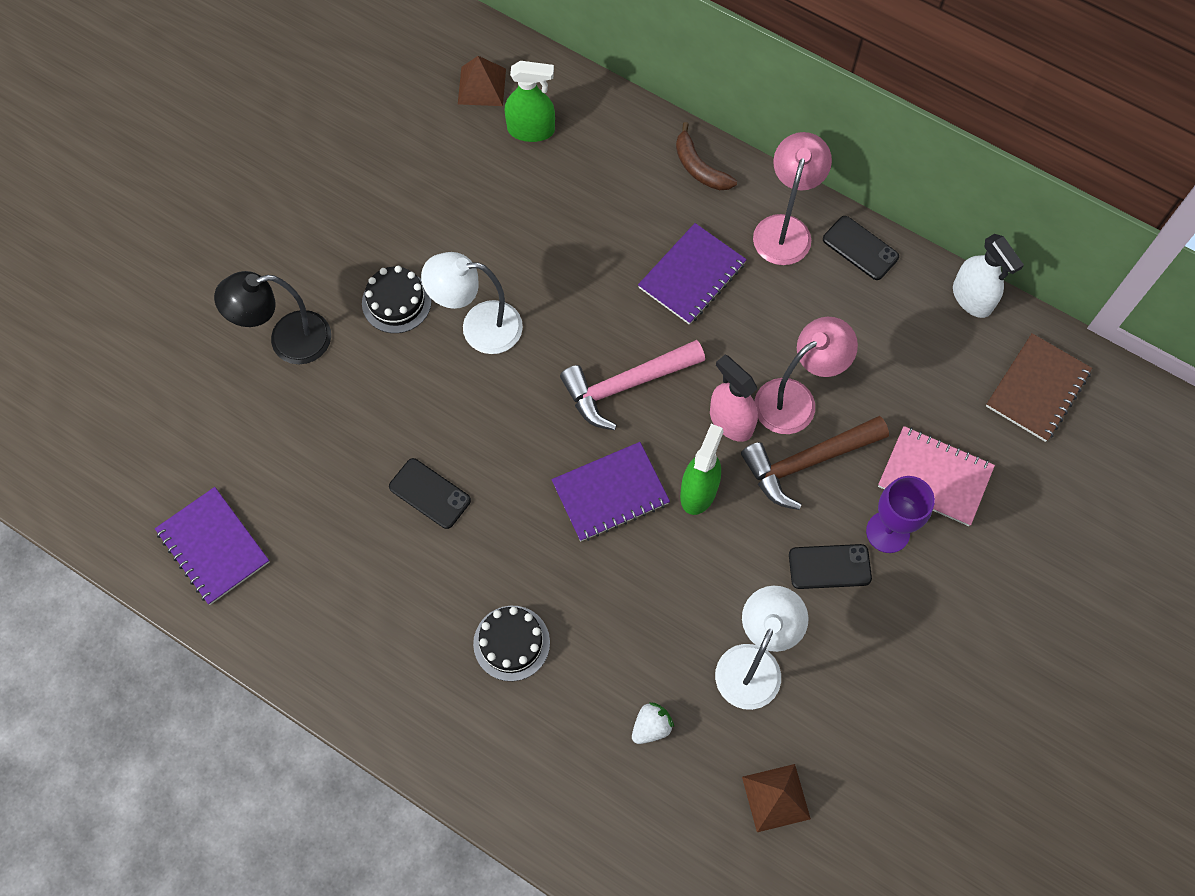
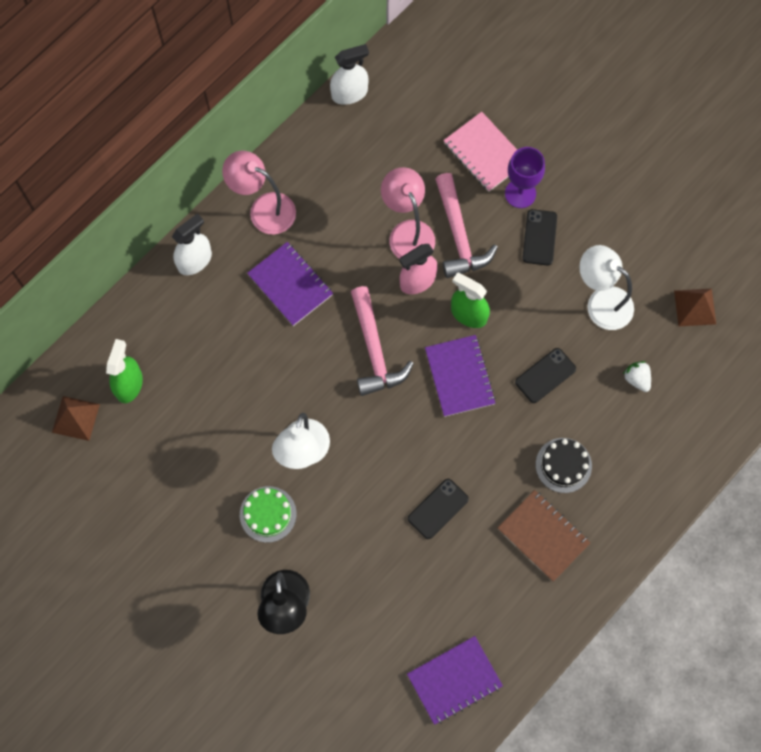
camera: 80 degrees left, 5 degrees up
black cake [362,266,432,333] -> green cake [240,486,297,543]
brown banana [676,122,737,190] -> white spray bottle [172,213,212,275]
brown hammer [741,416,889,510] -> pink hammer [435,173,498,278]
black phone [823,216,899,280] -> black phone moved to [515,348,576,403]
pink notebook [878,426,995,526] -> pink notebook turned 75 degrees counterclockwise [443,112,517,192]
brown notebook [986,333,1092,442] -> brown notebook moved to [498,490,591,582]

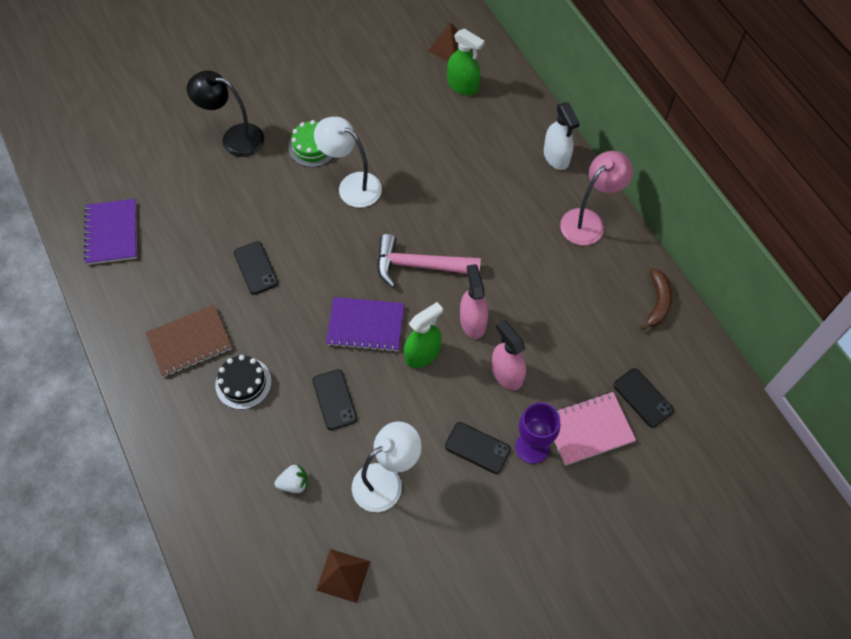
camera: 110 degrees right, 10 degrees down
purple notebook [247,242,333,326] -> none
white spray bottle [330,44,369,105] -> none
pink lamp [381,167,435,259] -> none
pink hammer [435,173,498,278] -> pink spray bottle [492,320,526,390]
none -> black phone [614,368,674,428]
none -> brown banana [640,268,672,330]

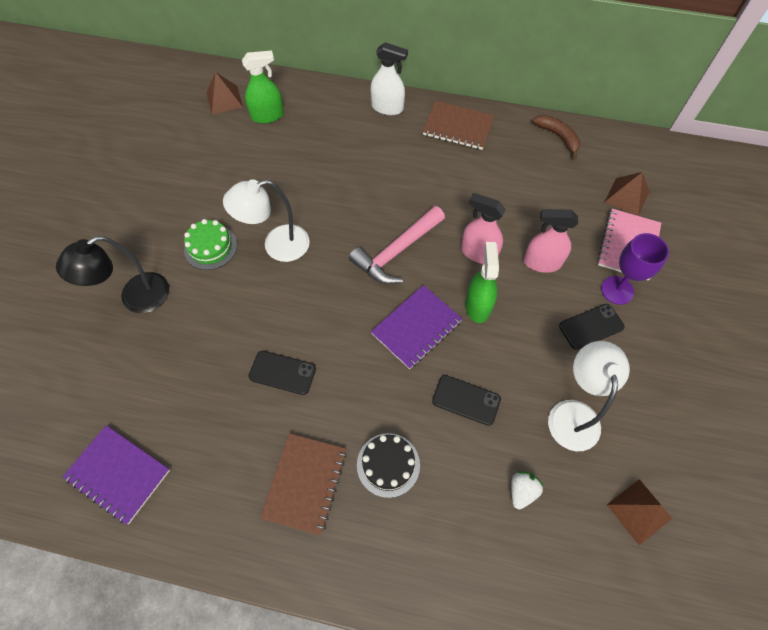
camera: 50 degrees left, 0 degrees up
pink lamp [560,151,633,245] -> brown notebook [423,101,495,150]
black phone [614,368,674,428] -> brown pyramid [605,172,649,216]

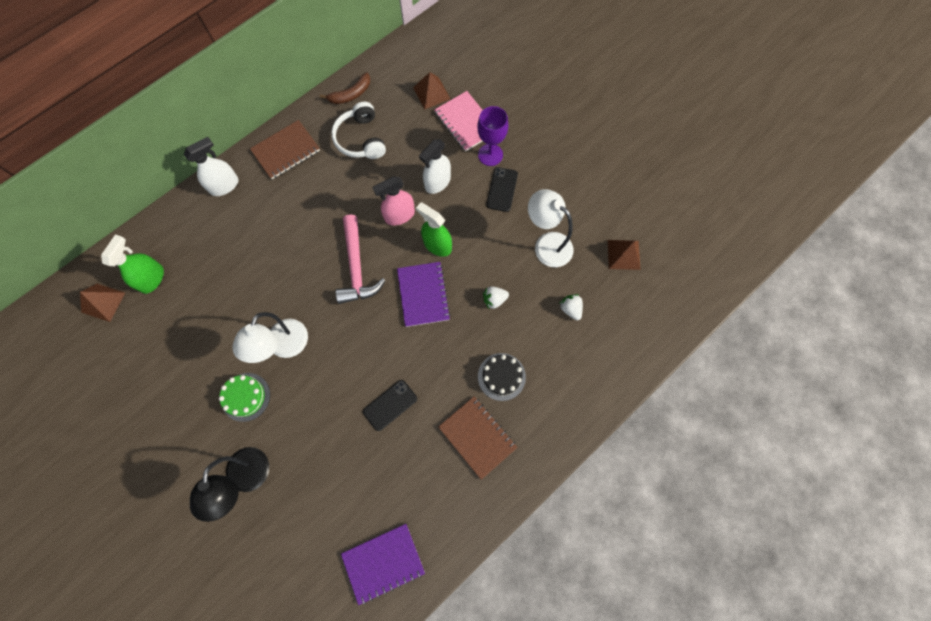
camera: 55 degrees left, 10 degrees up
black phone [432,375,501,426] -> white strawberry [483,286,509,310]
pink spray bottle [523,209,578,273] -> white spray bottle [419,139,451,194]
brown banana [532,115,580,159] -> brown banana turned 150 degrees clockwise [320,73,370,104]
none -> white headphones [331,102,386,159]

